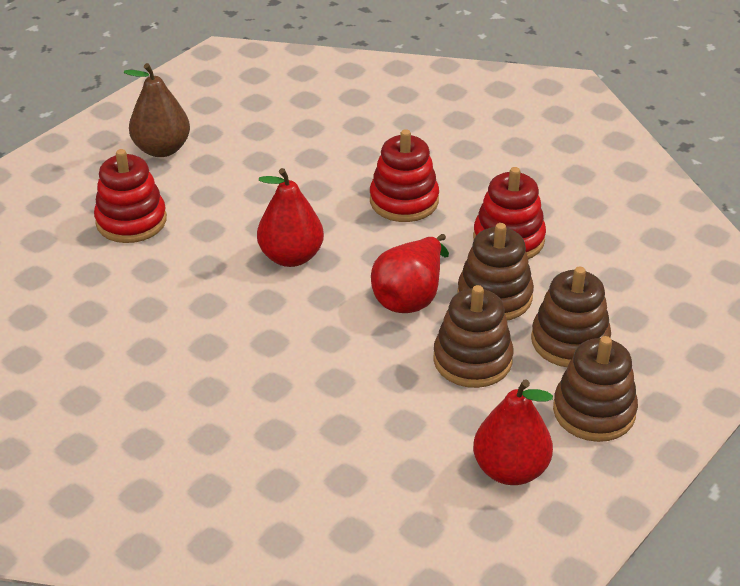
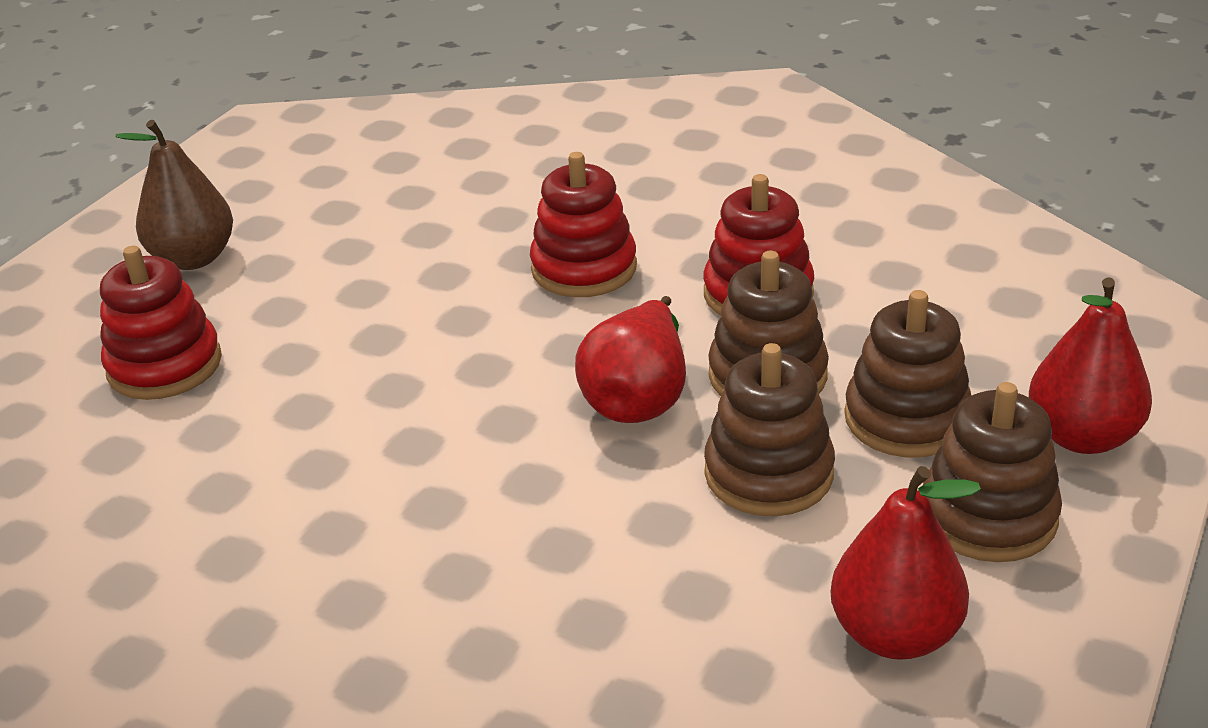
camera: 10 degrees left, 5 degrees down
red pear [257,168,324,267] -> red pear moved to [1029,277,1152,454]

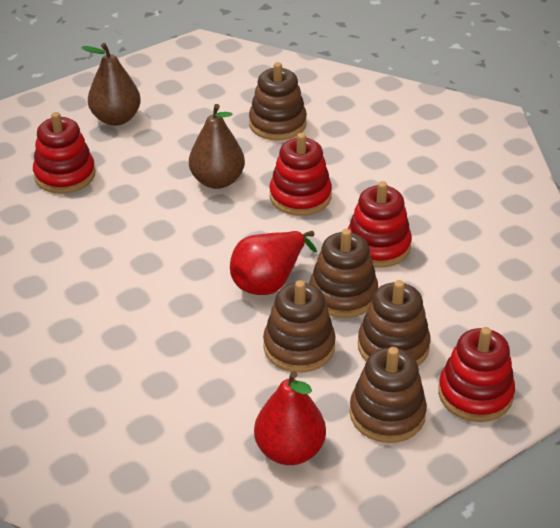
camera: 25 degrees right, 5 degrees up
red pear [1029,277,1152,454] -> red stacking toy [438,327,515,422]
none -> brown pear [189,104,245,189]
none -> brown stacking toy [249,62,307,140]

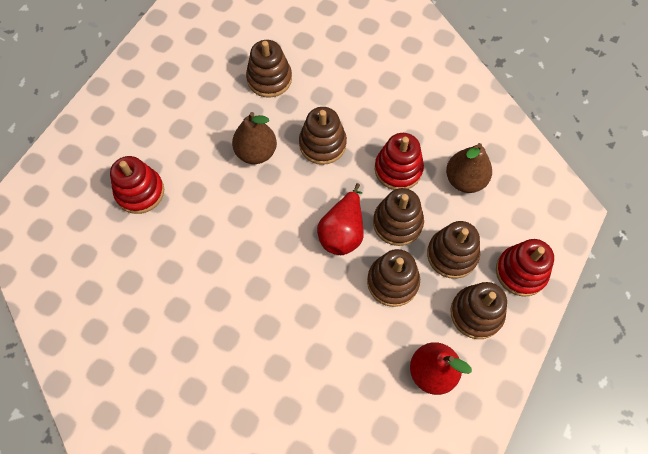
camera: 25 degrees left, 25 degrees up
brown pear [81,43,141,126] -> brown pear moved to [446,143,492,193]
red stacking toy [269,133,332,216] -> brown stacking toy [299,107,347,165]

